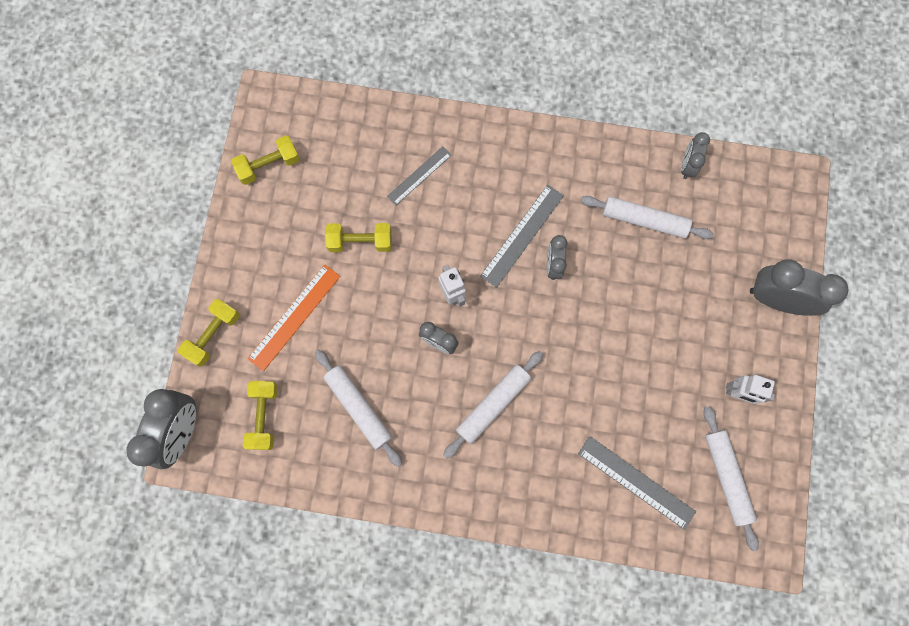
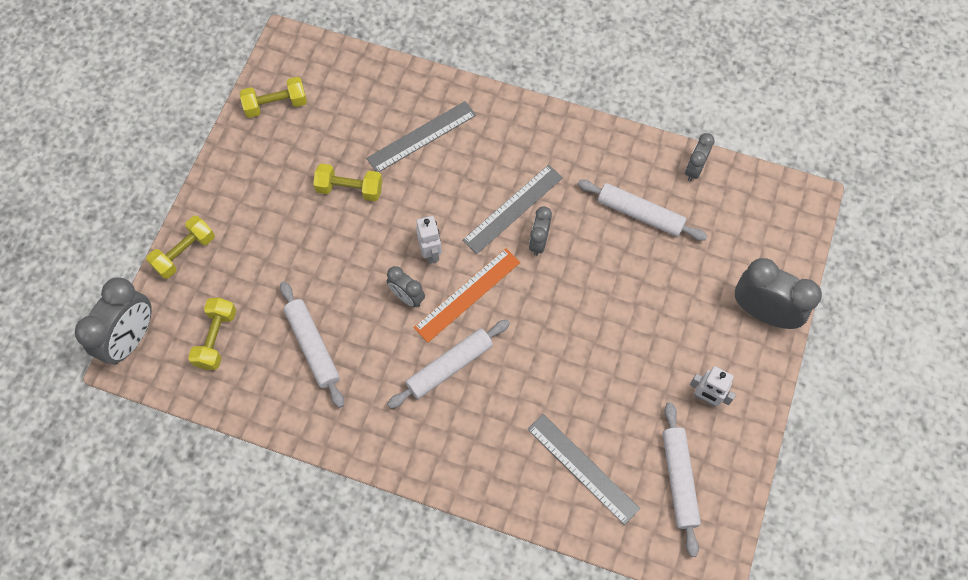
camera: 10 degrees right, 10 degrees down
orange ruler [247,264,340,371] -> orange ruler moved to [413,248,520,342]
grey ruler [387,146,452,206] -> grey ruler [366,101,476,172], size x1.51

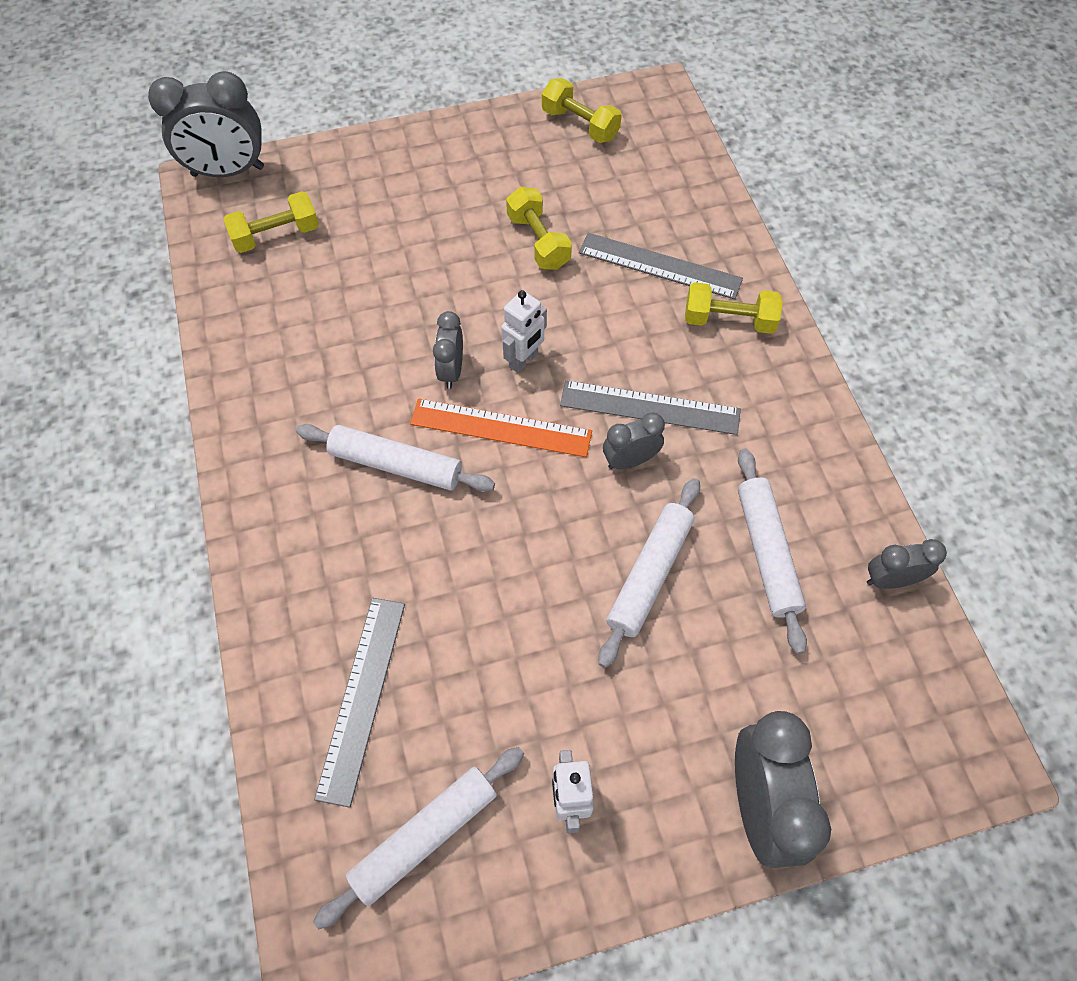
camera: 55 degrees right, 5 degrees down
yellow dumbbell [146,216,215,279] -> yellow dumbbell moved to [685,282,783,334]
white rolling pin [280,281,344,408] -> white rolling pin moved to [598,478,700,668]

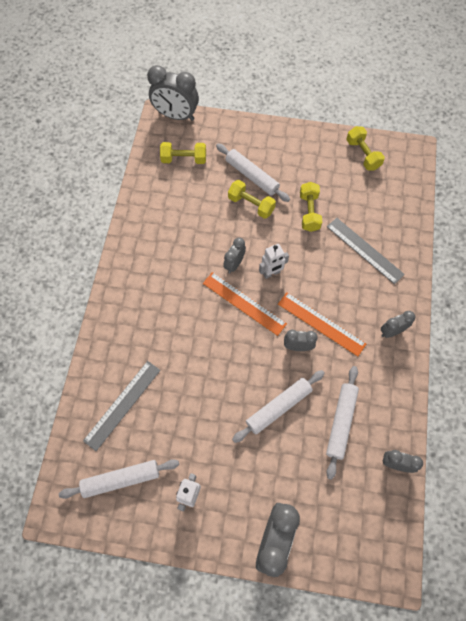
camera: 25 degrees right, 5 degrees up
white rolling pin [296,424,495,492] -> white rolling pin moved to [216,144,290,202]
grey ruler [560,380,741,435] -> orange ruler [278,292,366,356]
yellow dumbbell [685,282,783,334] -> yellow dumbbell moved to [228,180,276,219]
none -> grey clock [381,311,415,338]

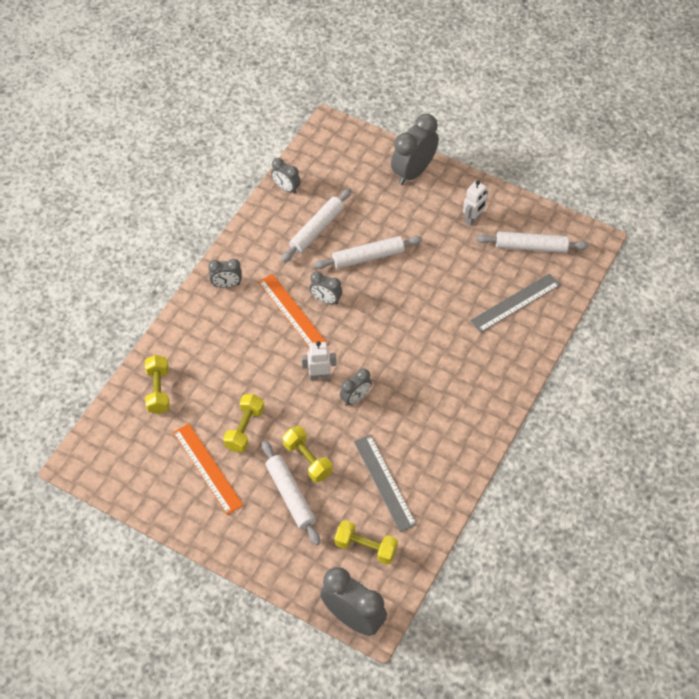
camera: 160 degrees left, 10 degrees down
orange ruler [203,272,287,336] -> orange ruler moved to [173,424,243,515]
grey ruler [327,218,405,284] -> grey ruler moved to [354,435,417,532]
yellow dumbbell [346,126,385,170] -> yellow dumbbell moved to [145,355,170,414]

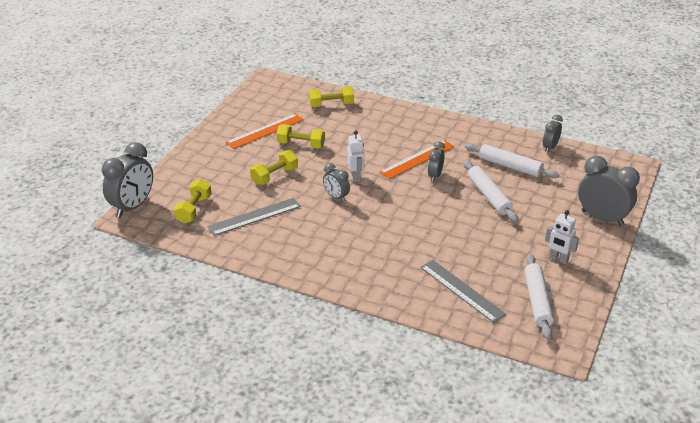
camera: 85 degrees right, 20 degrees down
grey clock [208,259,242,288] -> none
white rolling pin [262,441,320,545] -> none

